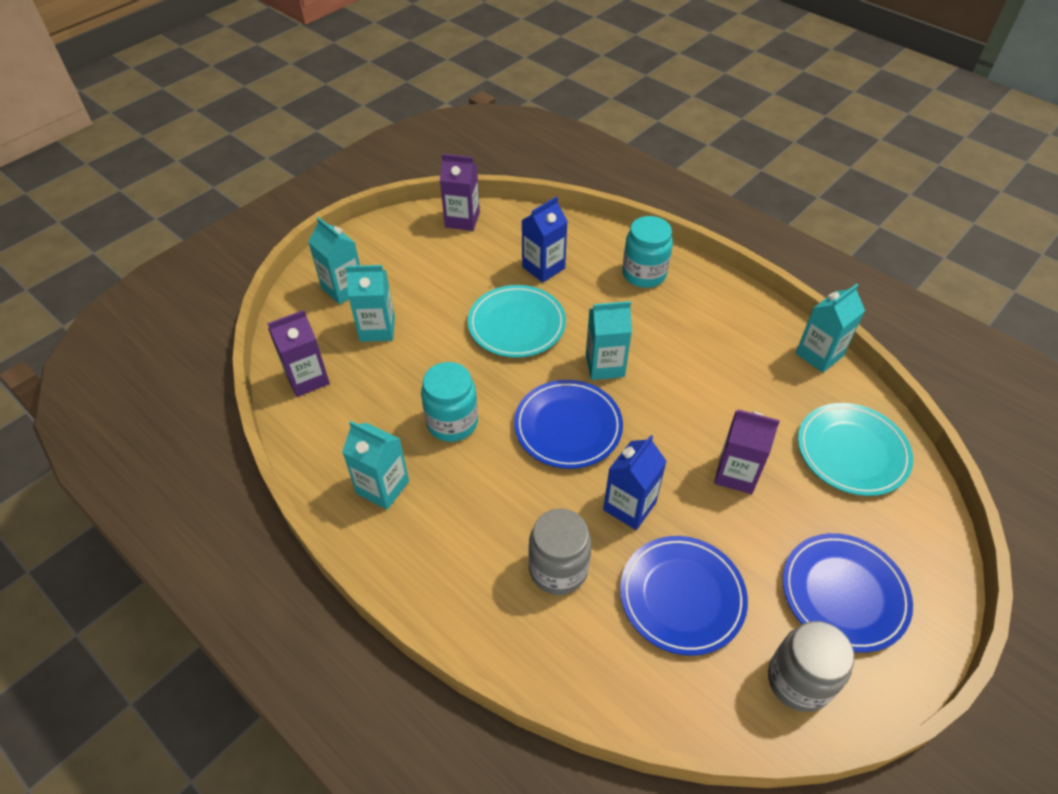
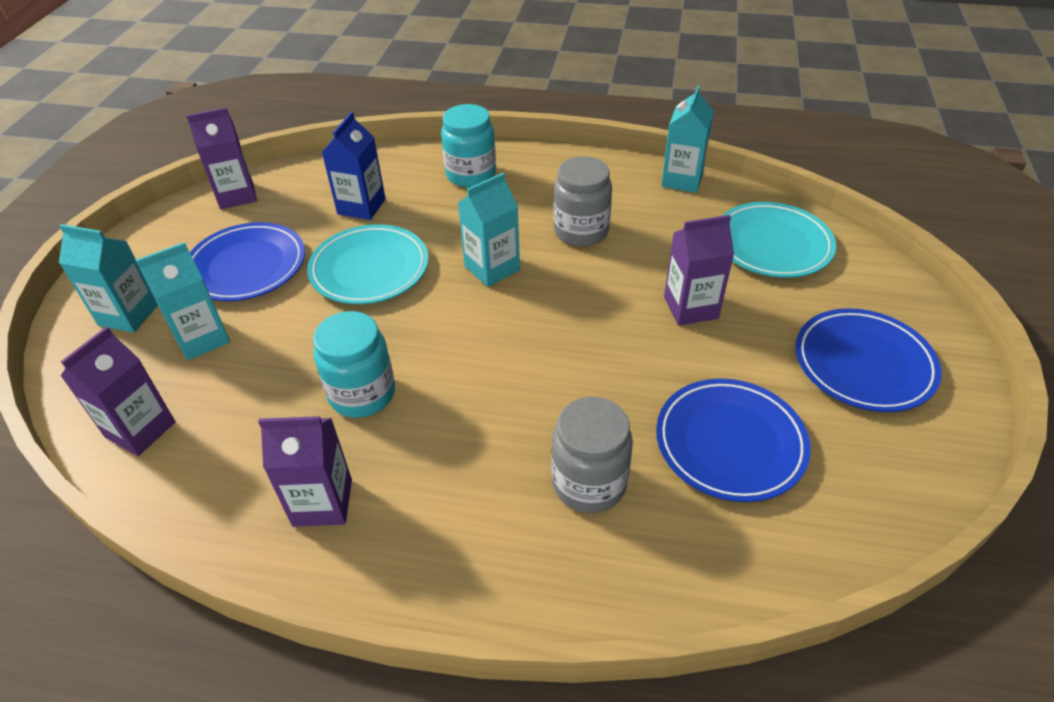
camera: 30 degrees left, 5 degrees down
turquoise carton [342,421,409,510] -> purple carton [258,416,352,527]
blue plate [514,380,623,469] -> blue plate moved to [190,222,305,301]
blue carton [603,435,667,530] -> none
grey jar [768,621,855,712] -> grey jar moved to [554,156,612,247]

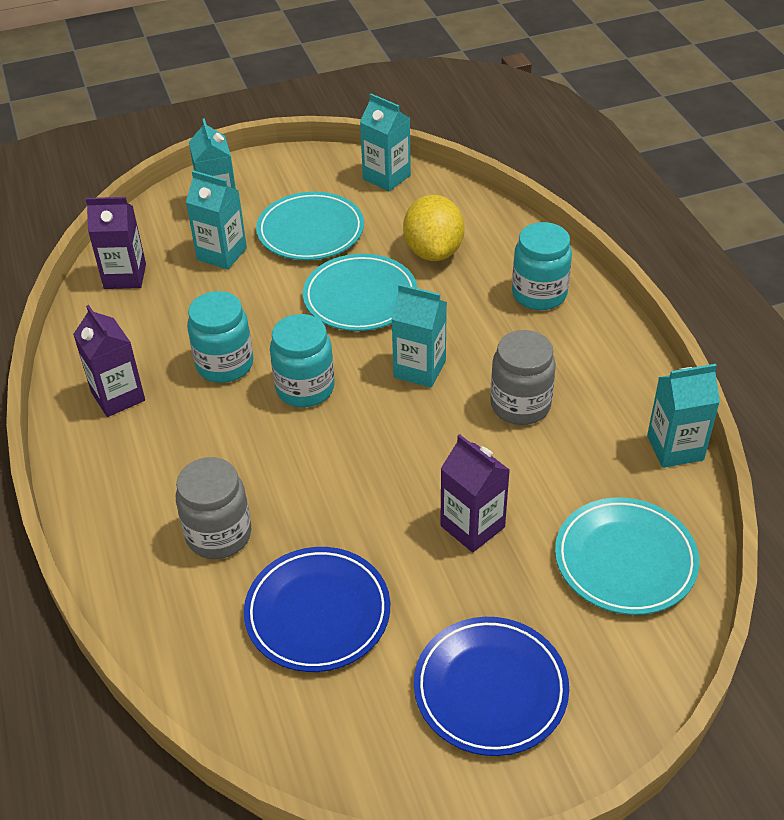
camera: 60 degrees right, 0 degrees up
purple carton [186,107,257,209] -> turquoise carton [360,94,411,191]
blue plate [190,222,305,301] -> turquoise plate [256,192,364,260]
blue carton [321,112,386,220] -> yellow lemon [403,195,464,261]
none -> turquoise jar [270,314,335,407]

